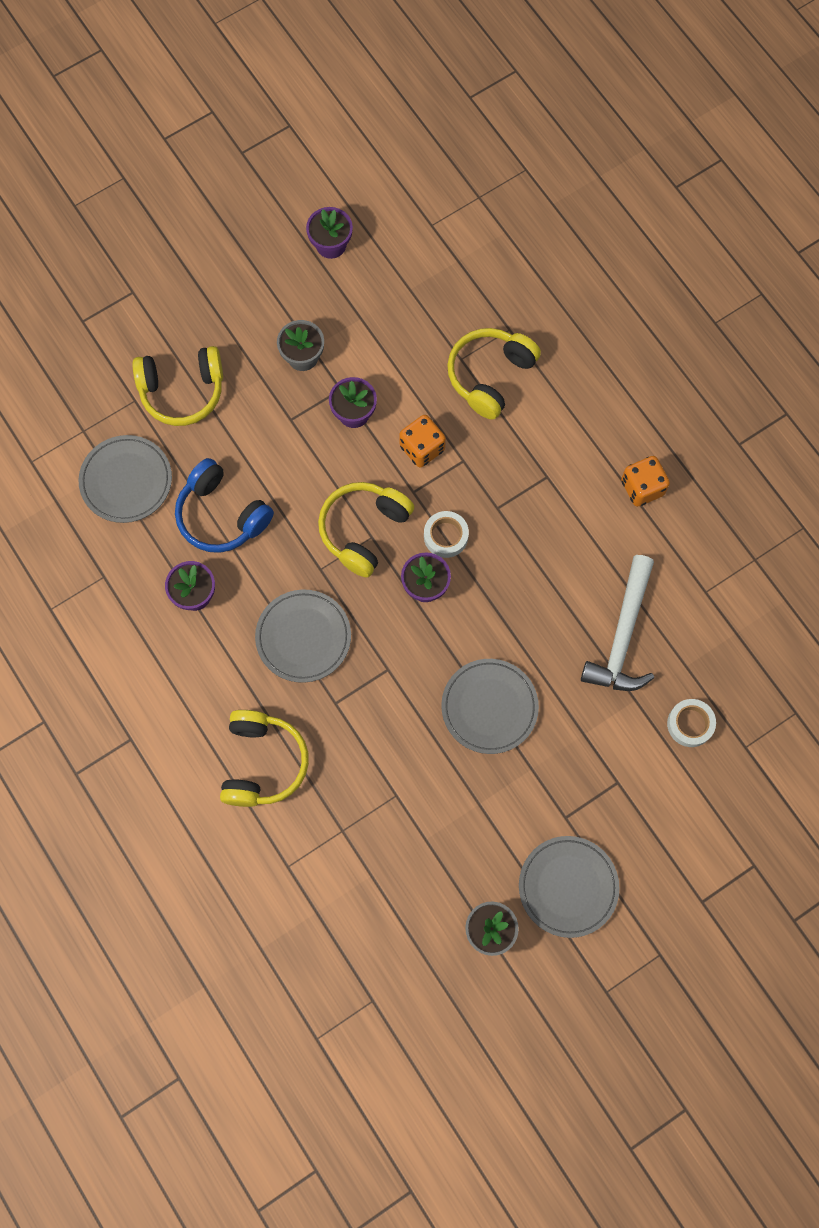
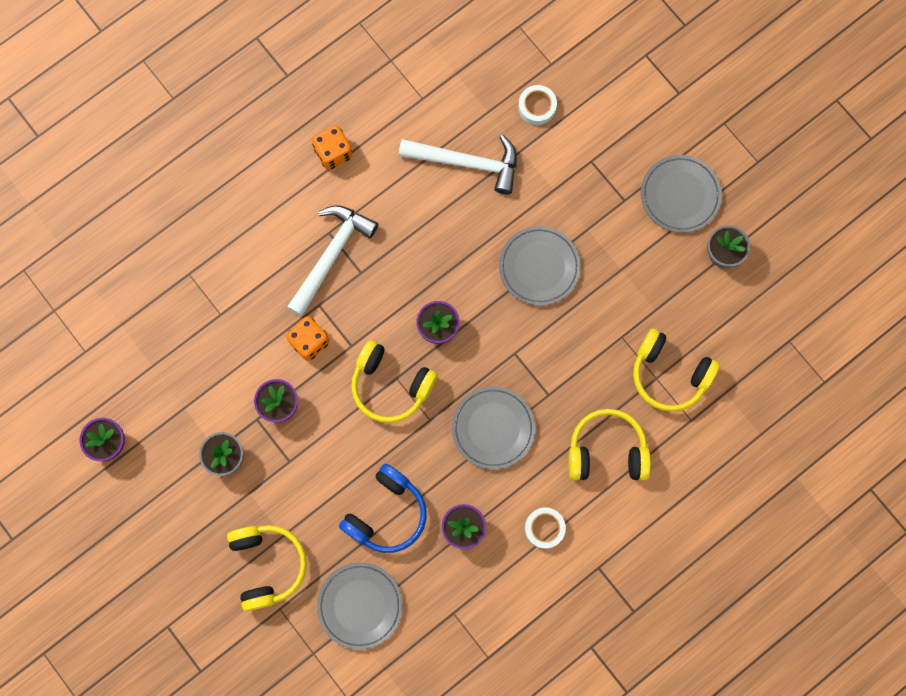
camera: 95 degrees left, 5 degrees up
white tape [424,511,469,558] -> white tape moved to [525,508,566,549]
yellow headphones [447,328,541,420] -> yellow headphones moved to [633,328,720,412]
none -> white hammer [287,205,378,317]

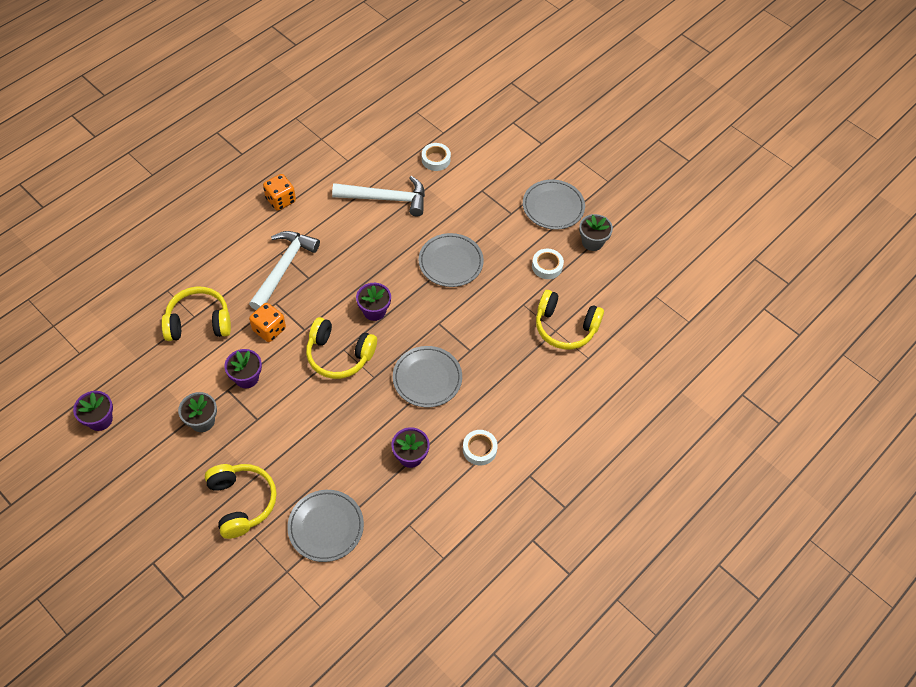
camera: 10 degrees left, 20 degrees down
blue headphones [339,464,427,553] -> none
yellow headphones [568,409,651,480] -> yellow headphones moved to [161,287,231,341]
none -> white tape [532,249,564,279]

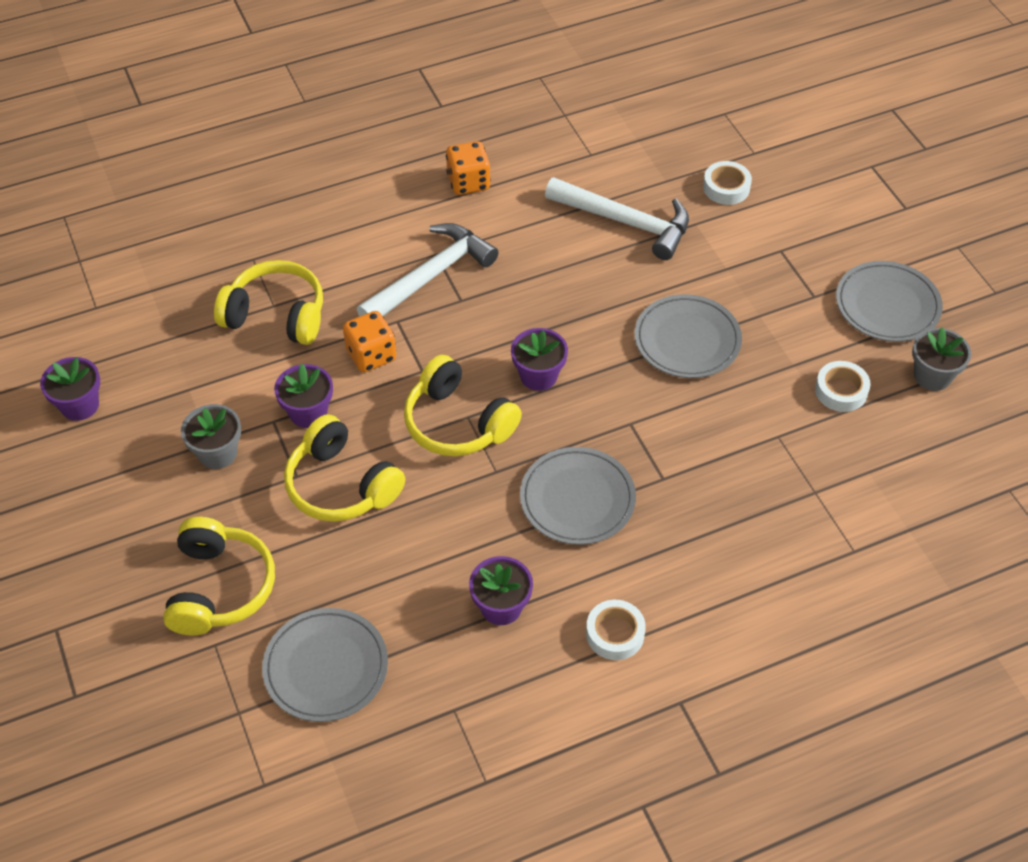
camera: 25 degrees right, 5 degrees down
yellow headphones [536,290,604,349] -> yellow headphones moved to [284,414,405,522]

